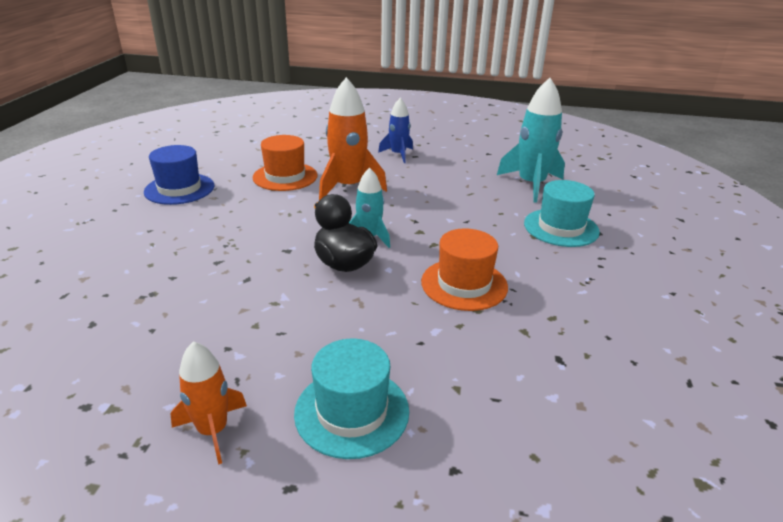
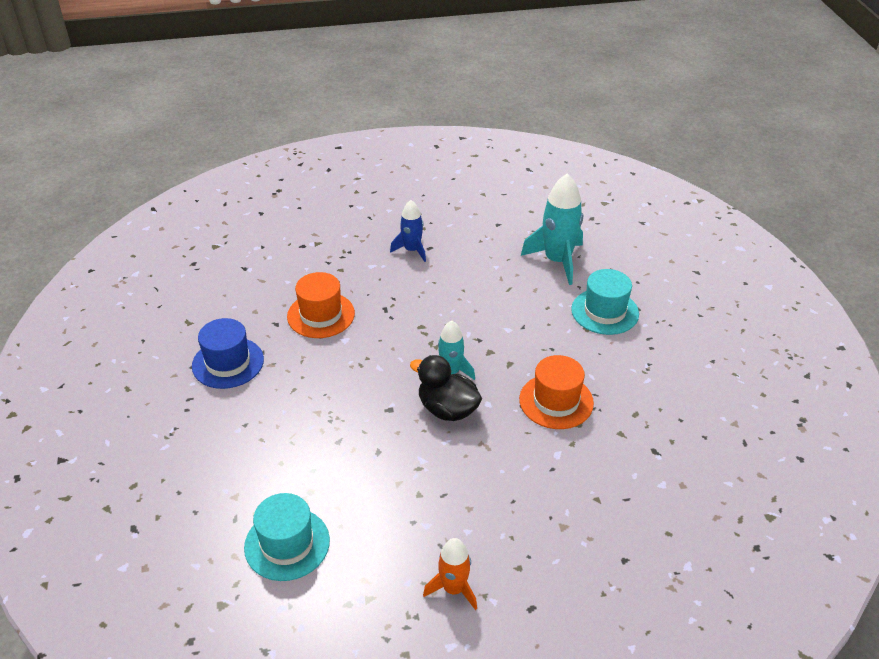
camera: 20 degrees left, 10 degrees up
turquoise hat [294,339,409,459] -> turquoise hat moved to [244,493,330,581]
orange rocket [319,77,387,200] -> none

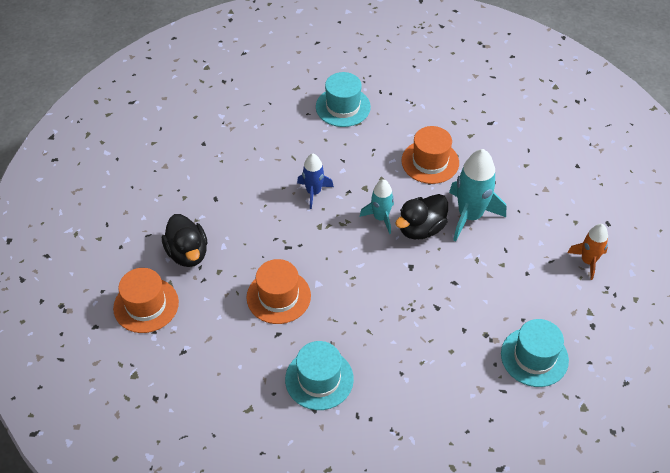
camera: 75 degrees left, 10 degrees up
blue hat [192,318,264,389] -> turquoise hat [285,341,354,410]
blue rocket [390,200,426,262] -> blue rocket moved to [297,154,334,209]
turquoise rocket [521,173,583,285] -> turquoise rocket moved to [449,149,506,241]
none -> orange hat [113,268,179,333]
none -> black duck [162,214,207,267]

